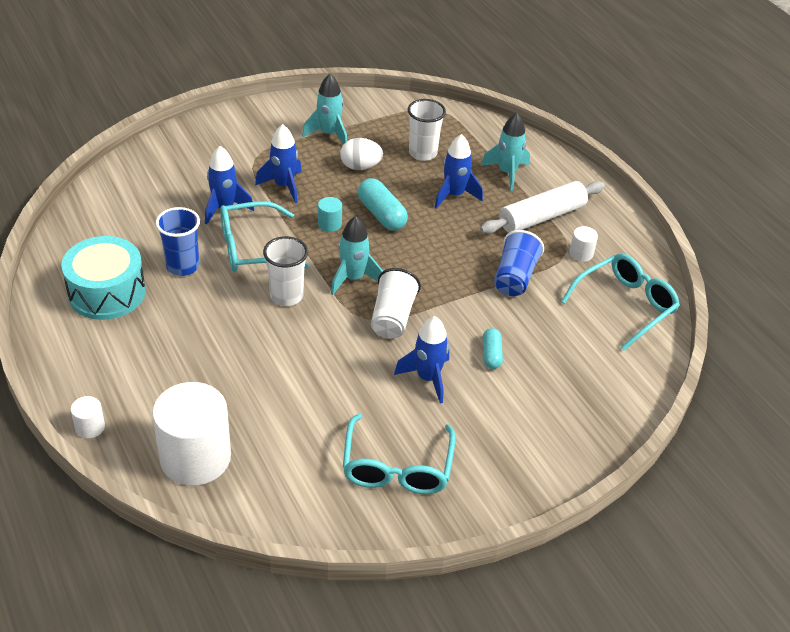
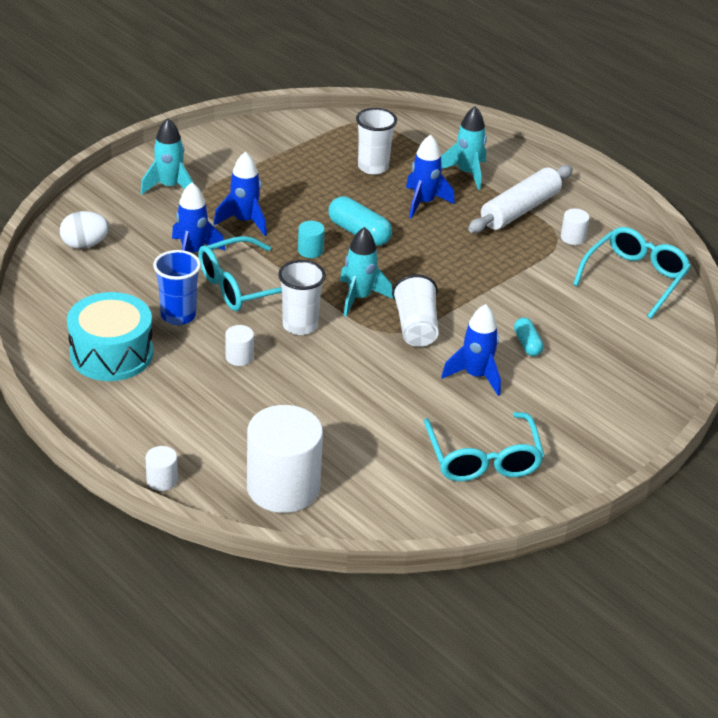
camera: 15 degrees left, 5 degrees down
turquoise rocket [302,74,347,144] -> turquoise rocket moved to [141,118,193,195]
white egg [340,138,383,170] -> white egg moved to [60,211,109,249]
blue cup [494,230,544,296] -> none
none -> white cylinder [225,325,254,366]

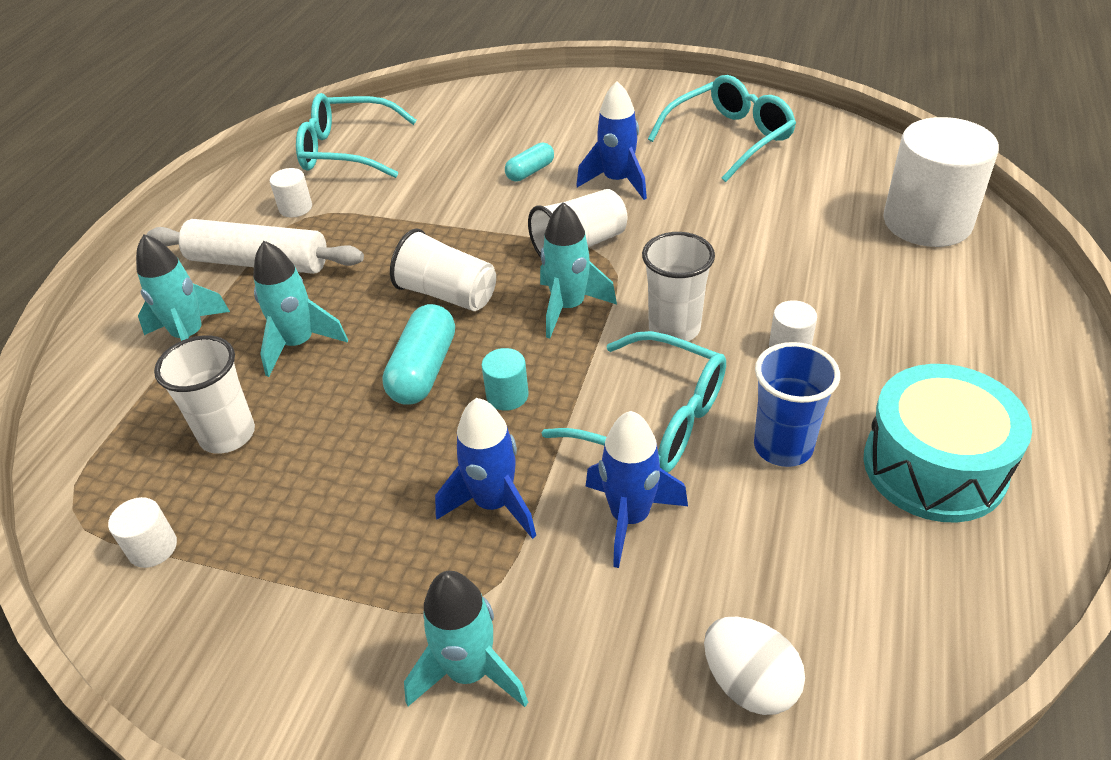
camera: 115 degrees left, 5 degrees up
white cylinder [146,446,178,491] -> white cylinder moved to [108,497,177,568]
blue rocket [406,134,455,219] -> turquoise rocket [253,241,348,377]
none -> white cup [390,228,496,311]

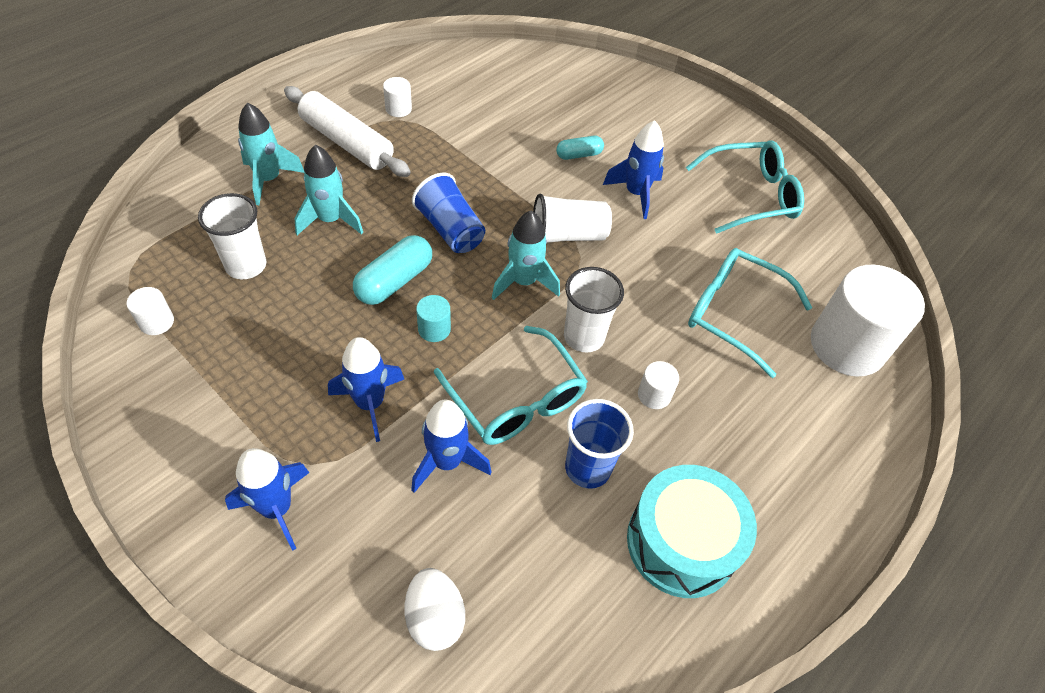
camera: 20 degrees right, 10 degrees up
turquoise glasses [296,93,417,178] -> turquoise glasses moved to [688,248,812,378]
white cup [390,228,496,311] -> blue cup [412,173,485,253]
turquoise rocket [404,571,528,707] -> blue rocket [225,448,309,551]

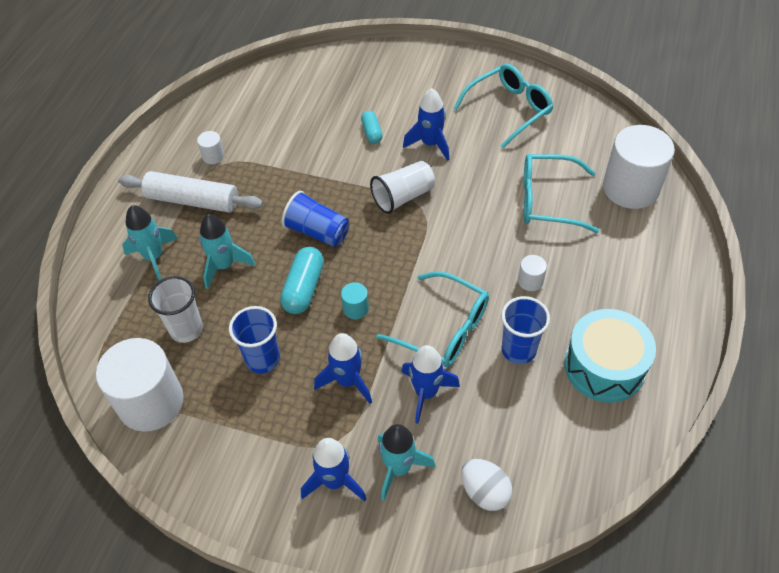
camera: 20 degrees left, 0 degrees up
white cylinder [127,287,174,335] -> white cylinder [96,338,184,432], size x2.37
turquoise rocket [492,211,560,300] -> turquoise rocket moved to [378,424,435,501]
turquoise capsule [556,136,604,160] -> turquoise capsule turned 60 degrees counterclockwise [361,111,382,144]
white cup [564,267,624,353] -> none
none -> blue cup [229,306,280,374]

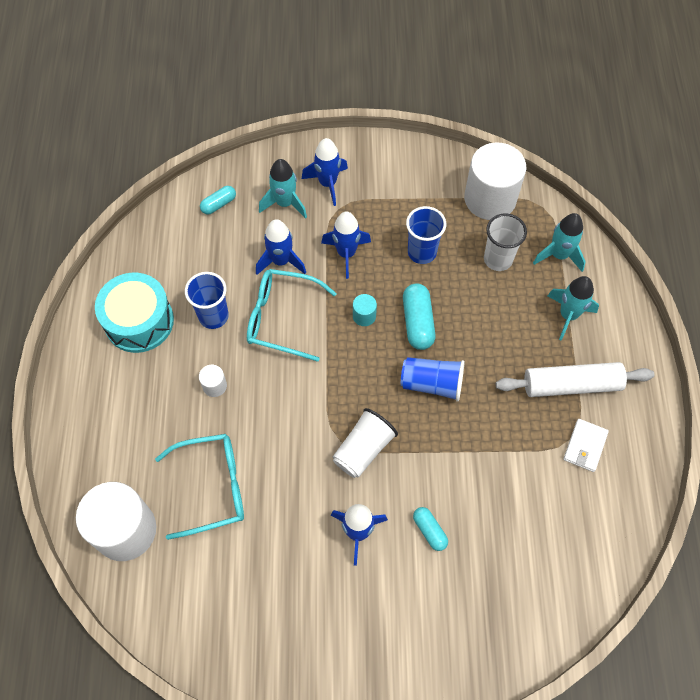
camera: 160 degrees right, 10 degrees up
white cylinder [197,131,225,164] -> white wallet [563,419,609,472]
turquoise rocket [199,214,255,289] -> turquoise rocket moved to [533,213,586,272]
turquoise glasses [453,64,553,148] -> none
white egg [461,459,512,511] -> turquoise capsule [200,186,236,215]

